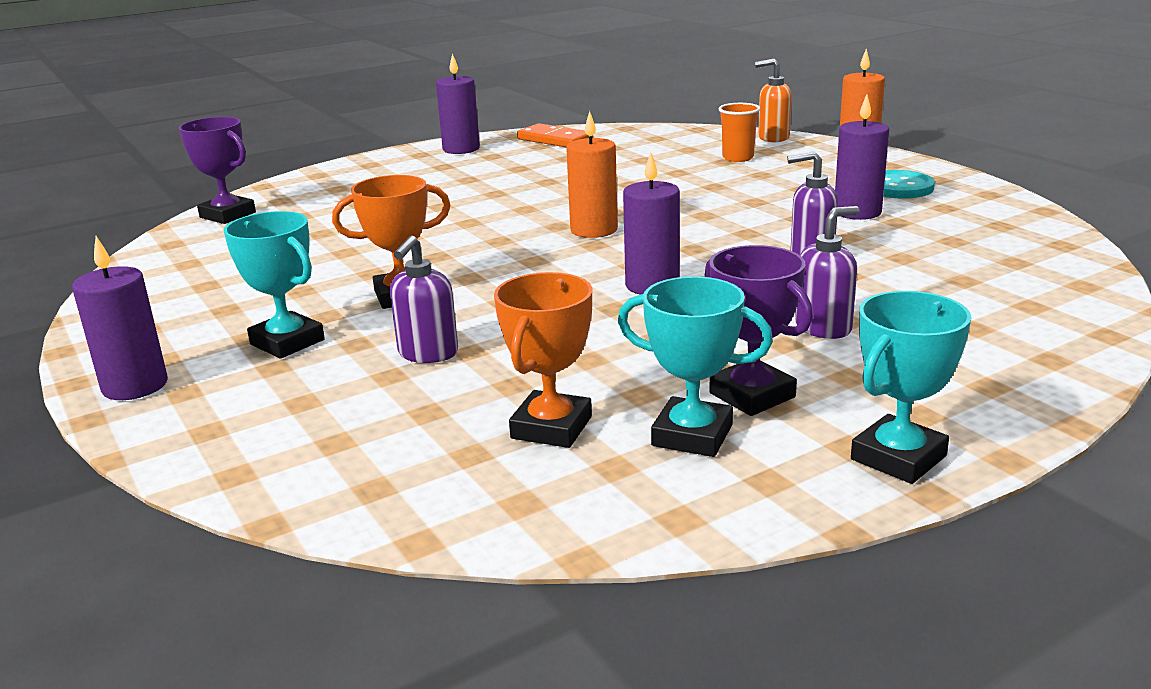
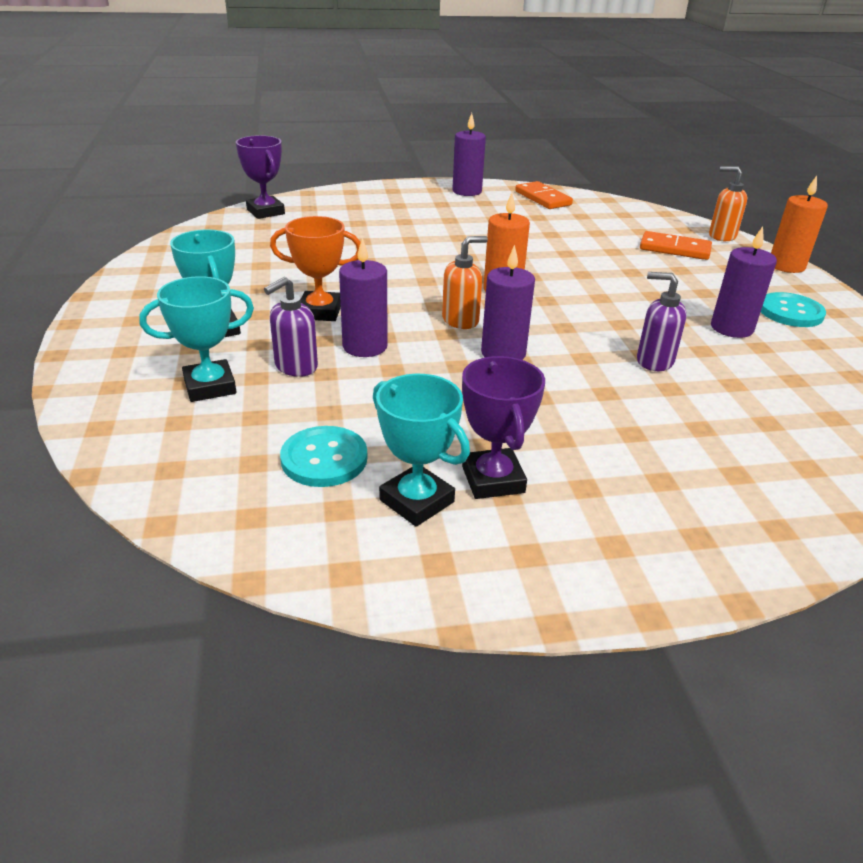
camera: 20 degrees right, 10 degrees up
purple candle [72,236,168,400] -> purple candle moved to [339,238,388,357]
orange trophy [494,272,592,448] -> turquoise button [280,426,368,487]
orange cup [719,103,761,162] -> orange domino [640,231,712,260]
purple soap dispenser [795,206,859,339] -> none
turquoise trophy [851,291,972,484] -> turquoise trophy moved to [139,276,254,402]
none -> orange soap dispenser [442,236,488,329]

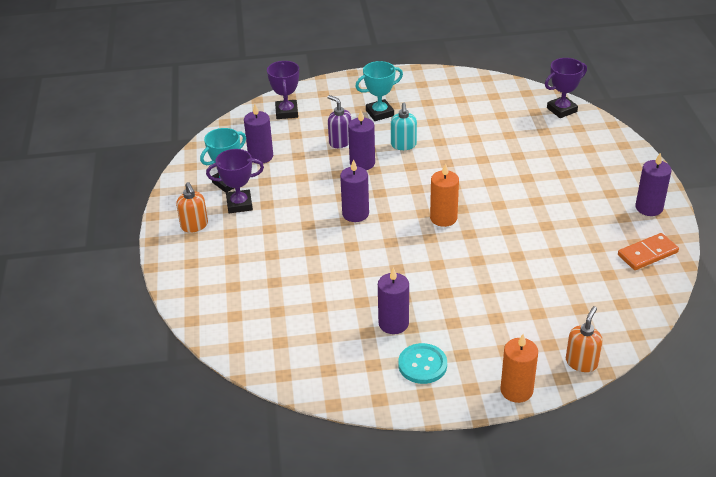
camera: 95 degrees right, 5 degrees up
turquoise trophy [139,276,254,402] -> none
orange trophy [270,216,361,321] -> turquoise soap dispenser [391,103,417,150]
turquoise button [280,426,368,487] -> purple candle [244,104,273,164]
orange soap dispenser [442,236,488,329] -> orange soap dispenser moved to [176,182,208,233]
purple soap dispenser [637,272,687,371] -> none
orange domino [640,231,712,260] -> none
none -> purple trophy [267,61,299,119]

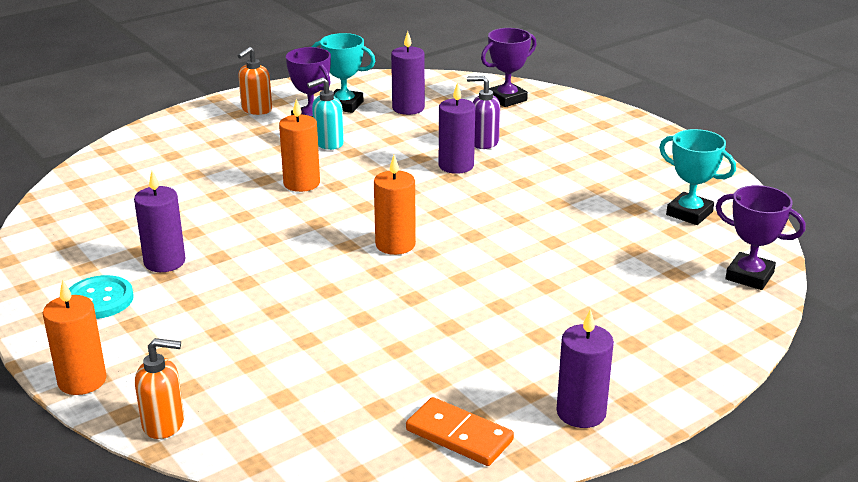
camera: 60 degrees right, 10 degrees down
purple soap dispenser [328,95,351,148] -> purple soap dispenser turned 90 degrees counterclockwise [467,76,500,149]
purple candle [340,159,369,222] -> none
turquoise trophy [355,61,403,121] -> turquoise trophy moved to [659,129,736,225]
turquoise soap dispenser [391,103,417,150] -> turquoise soap dispenser moved to [307,77,344,150]
none -> orange candle [279,98,320,192]

